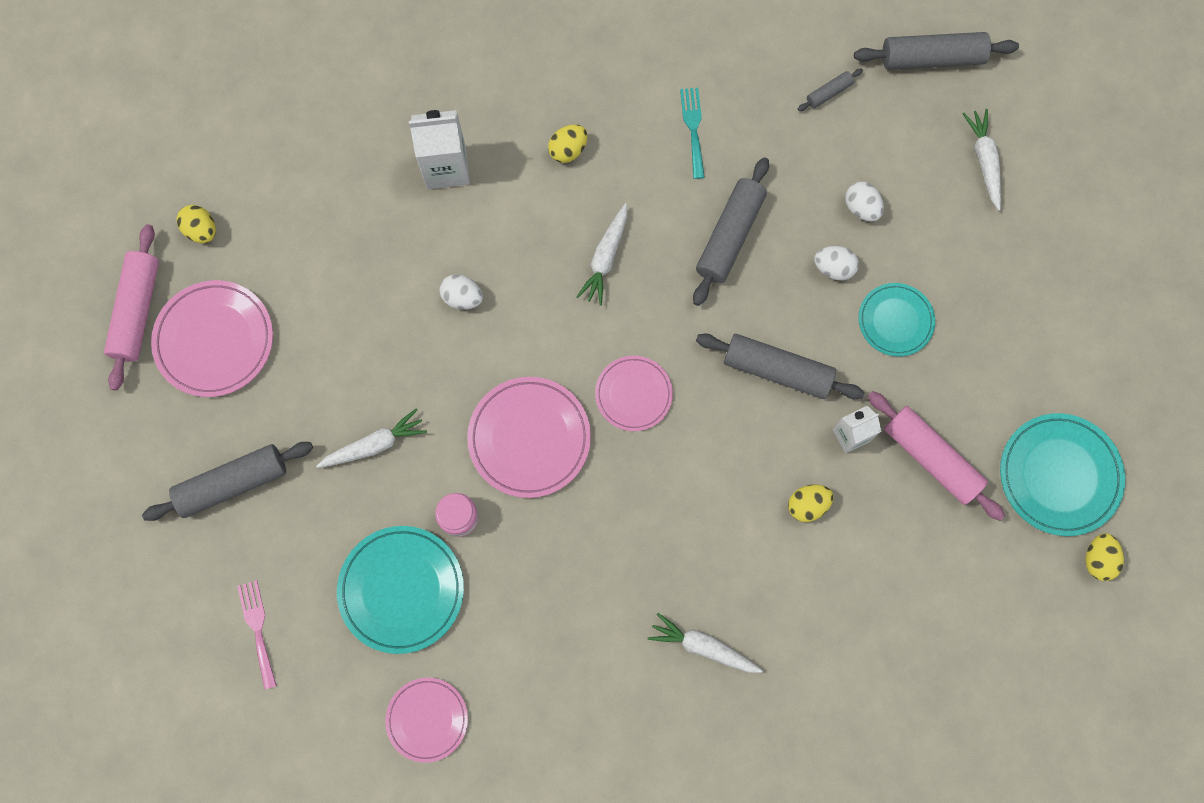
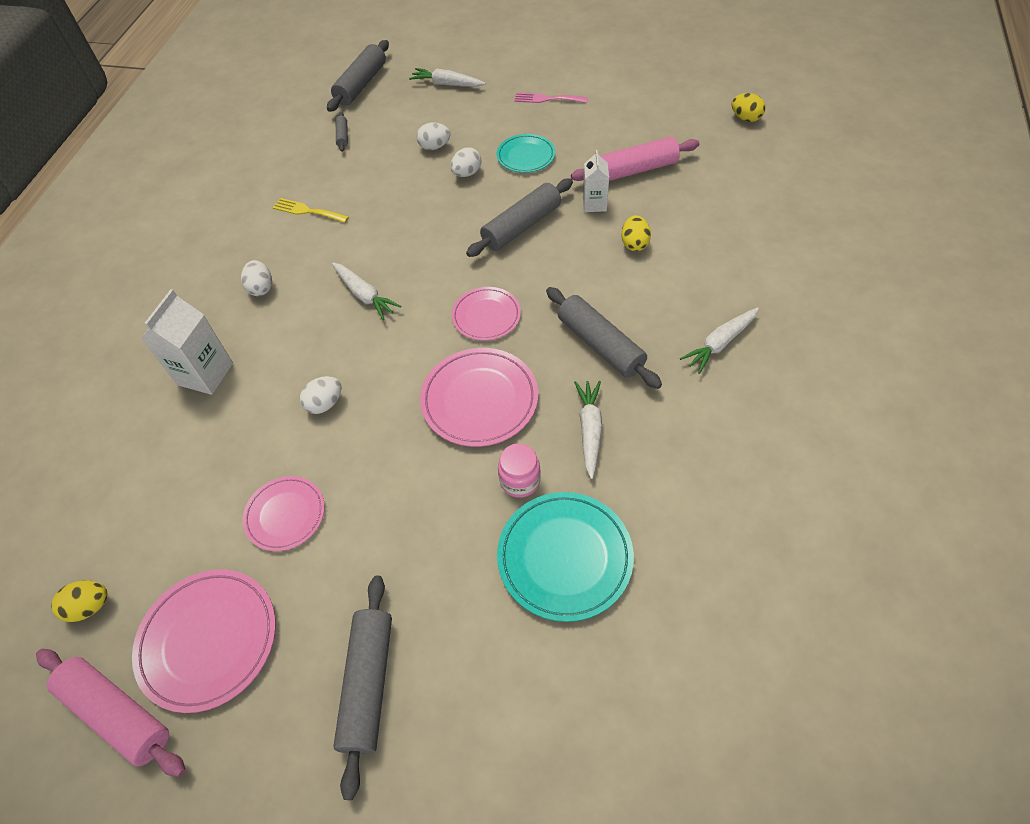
camera: 60 degrees left, 20 degrees down
pink fork [237,580,277,689] -> pink fork moved to [514,92,588,103]
white carrot [316,408,427,468] -> white carrot moved to [574,381,602,479]
pink plate [385,678,468,763] -> pink plate moved to [243,476,325,551]
yellow egg [548,124,588,163] -> white egg [241,260,272,296]
turquoise fork [680,88,705,179] -> yellow fork [273,198,349,223]
grey rolling pin [693,157,769,306] -> grey rolling pin moved to [546,287,662,389]
turquoise plate [1000,413,1125,536] -> none

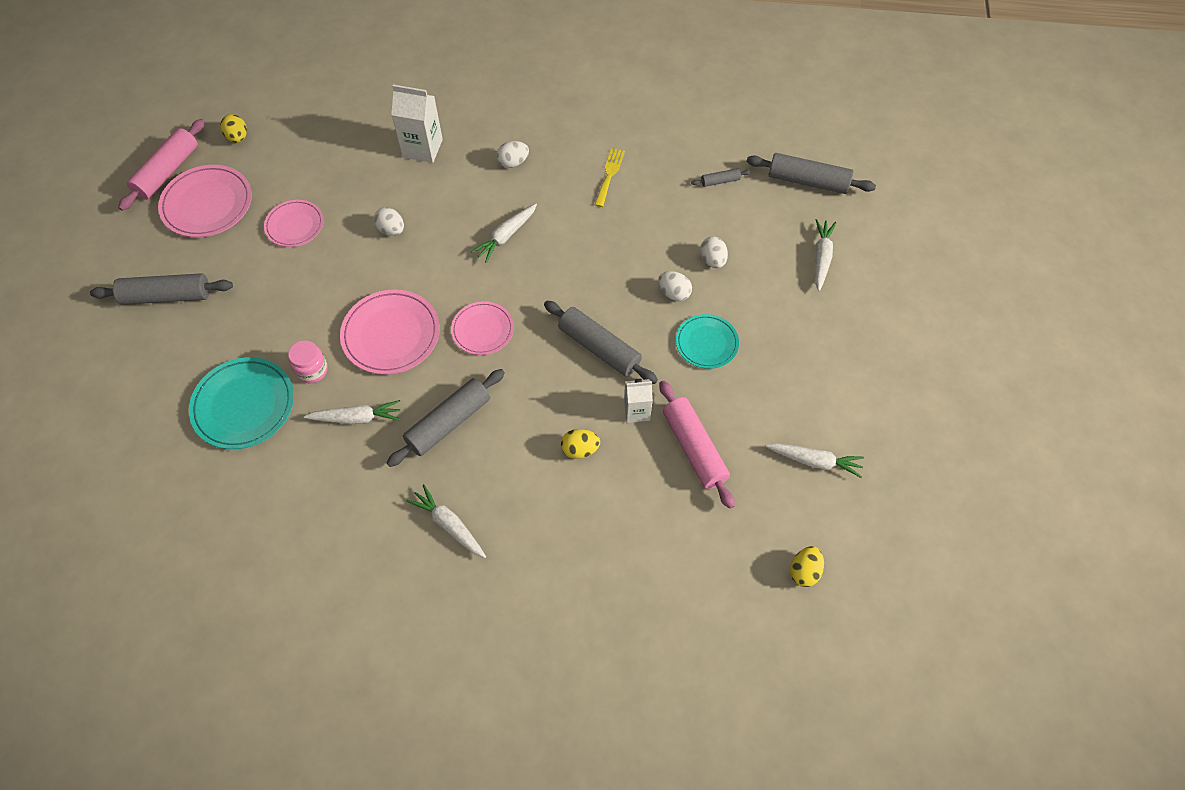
camera: 80 degrees right, 5 degrees up
pink fork [514,92,588,103] -> none
none -> white carrot [765,443,864,478]

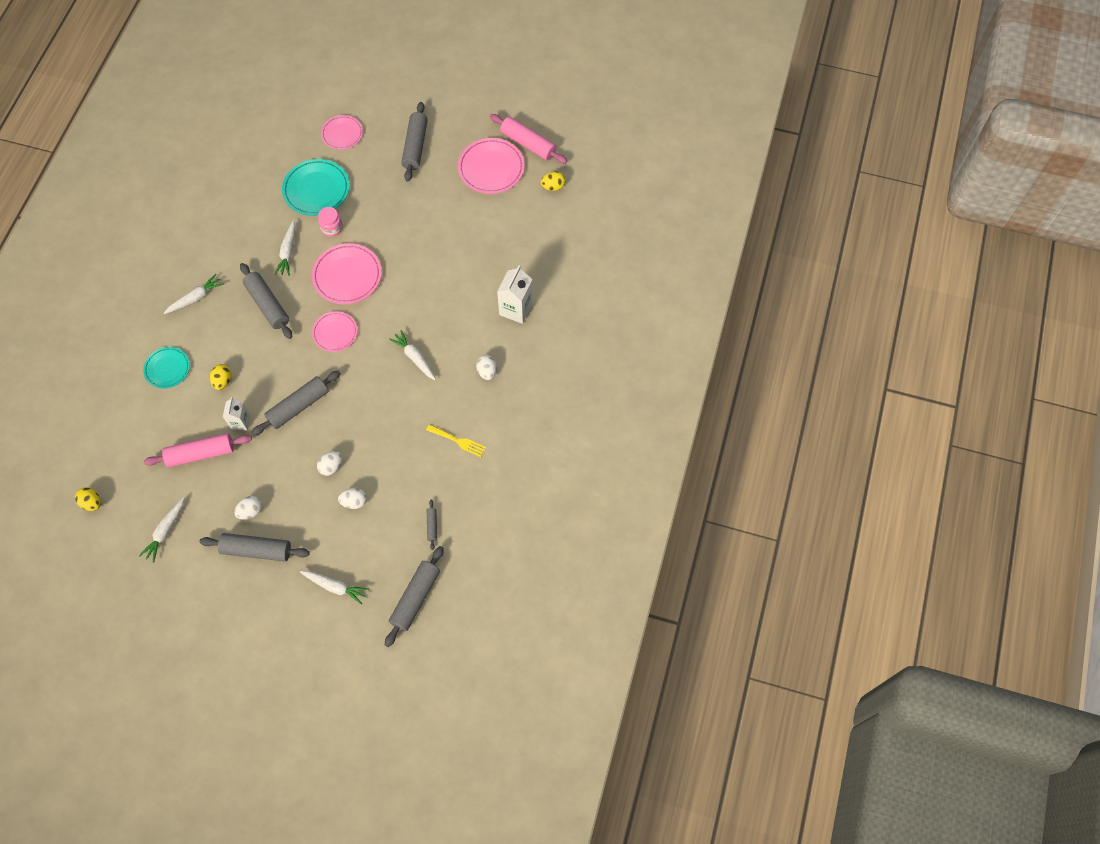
camera: 100 degrees right, 5 degrees up
pink plate [264,200,324,247] -> pink plate moved to [321,115,363,150]
white egg [373,207,404,236] -> white egg moved to [234,496,262,520]
turquoise plate [676,314,739,369] -> turquoise plate moved to [143,347,190,389]
none -> grey rolling pin [199,533,310,562]

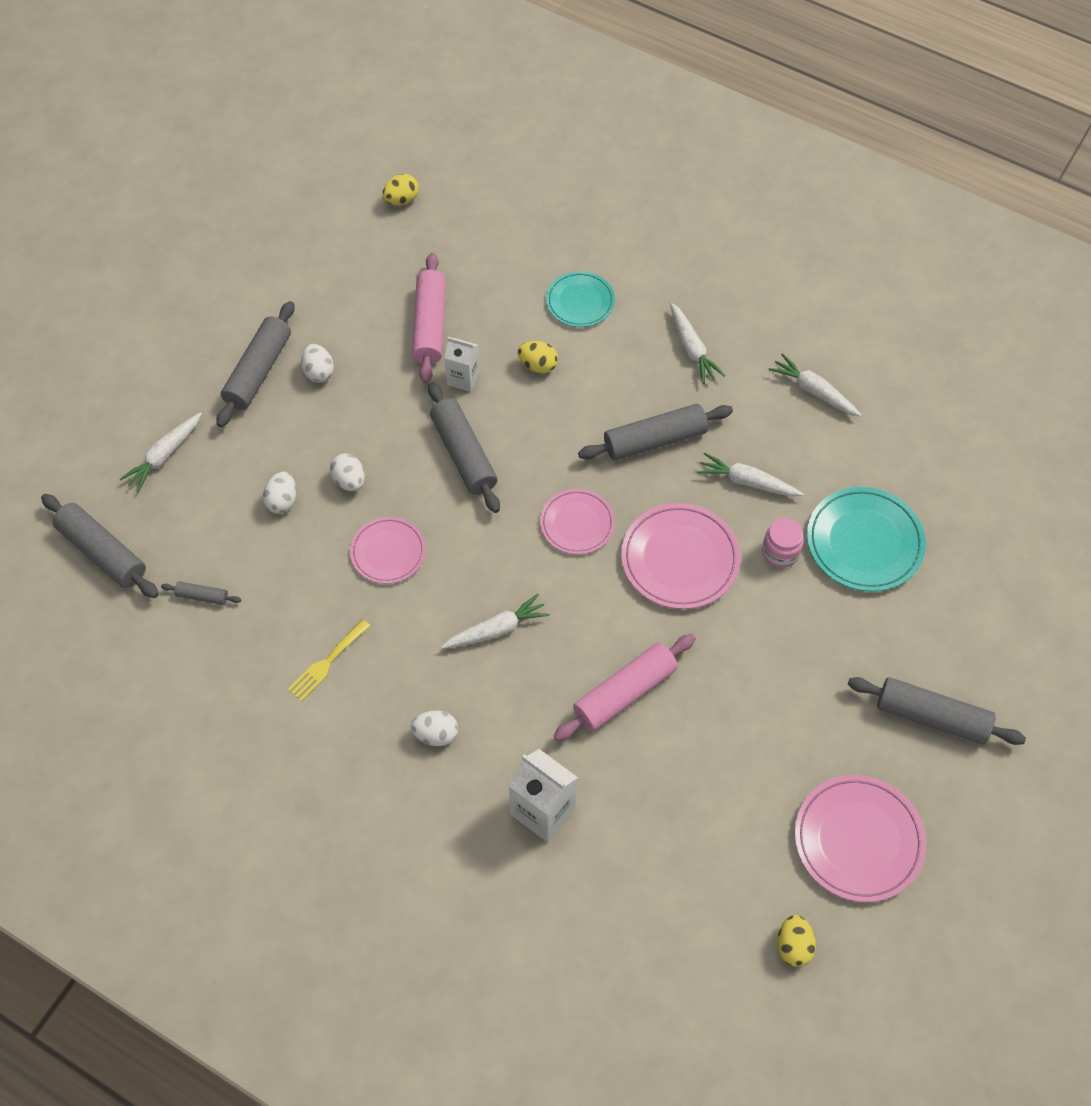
camera: 105 degrees right, 5 degrees down
white carrot [139,497,184,563] -> white carrot moved to [769,353,861,417]
pink plate [321,115,363,150] -> pink plate moved to [350,517,426,584]
pink rolling pin [490,114,567,164] -> pink rolling pin moved to [554,634,696,741]

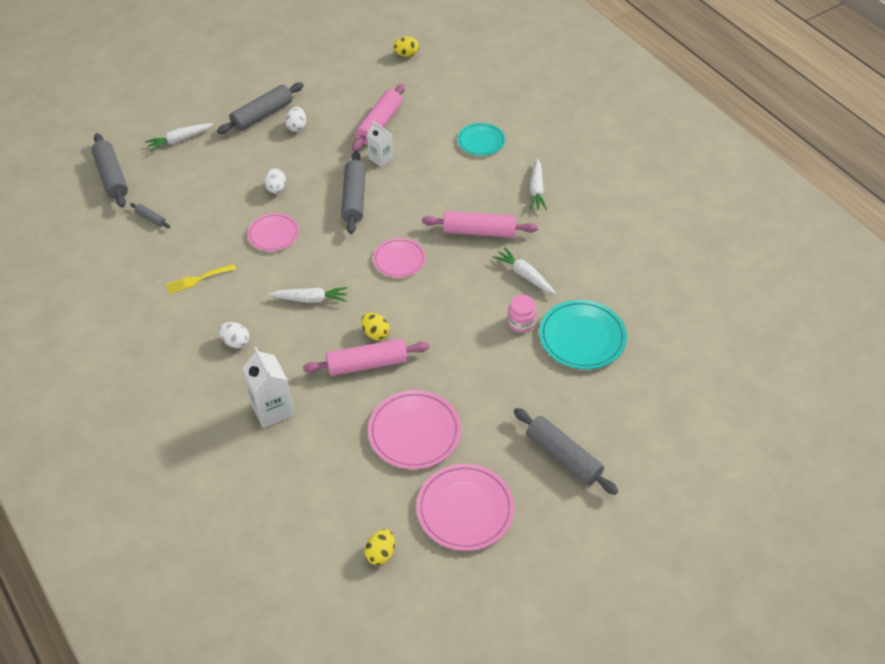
camera: 25 degrees right, 10 degrees down
white egg [263,472,297,514] -> none
yellow egg [517,341,558,373] -> yellow egg moved to [361,313,390,340]
grey rolling pin [578,404,733,461] -> pink rolling pin [422,211,538,238]
pink plate [621,503,740,609] -> pink plate moved to [368,390,461,469]
white carrot [769,353,861,417] -> none

